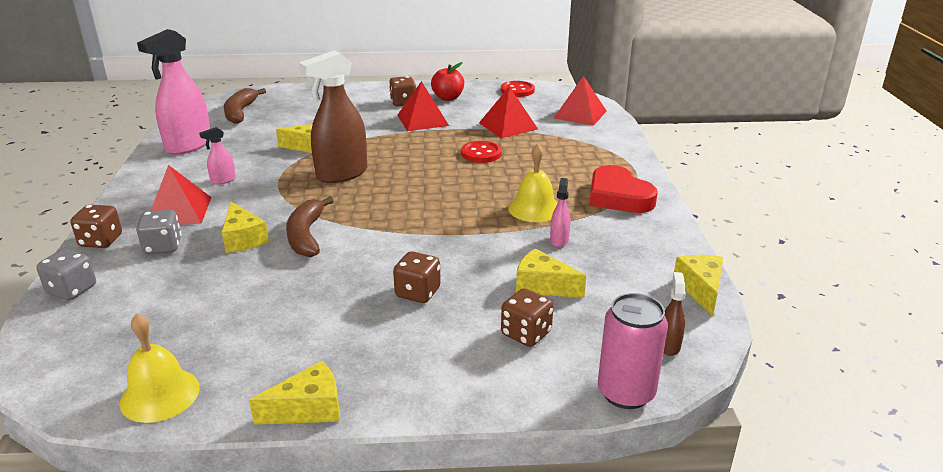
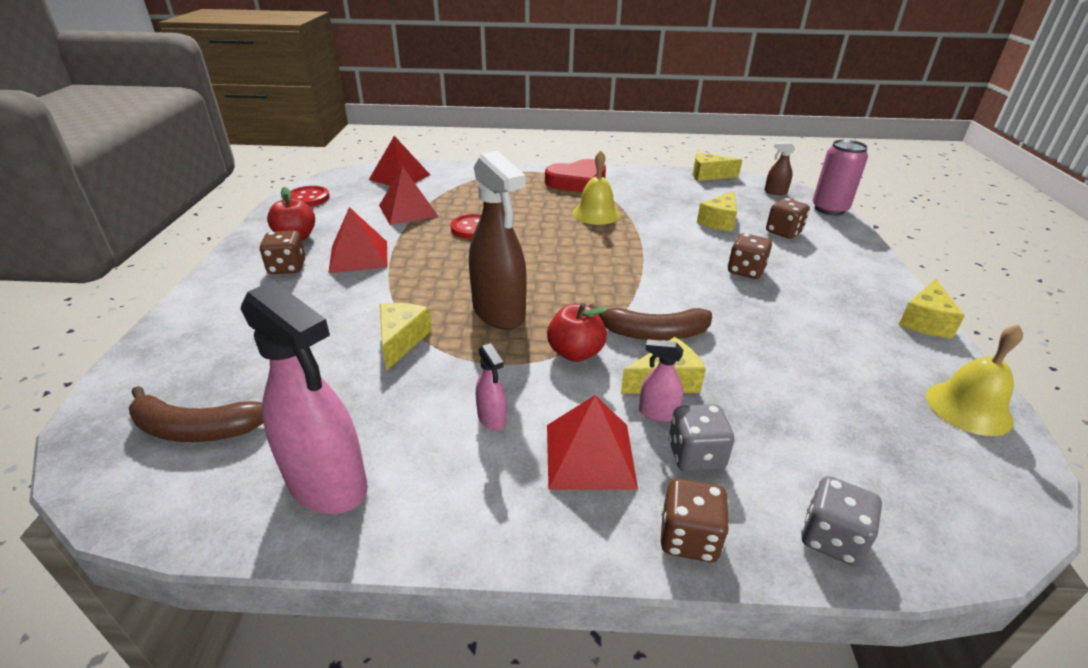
camera: 85 degrees left, 5 degrees up
yellow cheese [249,361,340,425] -> yellow cheese turned 135 degrees counterclockwise [899,279,965,339]
pink spray bottle [550,178,570,247] -> pink spray bottle moved to [639,340,683,422]
none -> red apple [547,303,607,362]

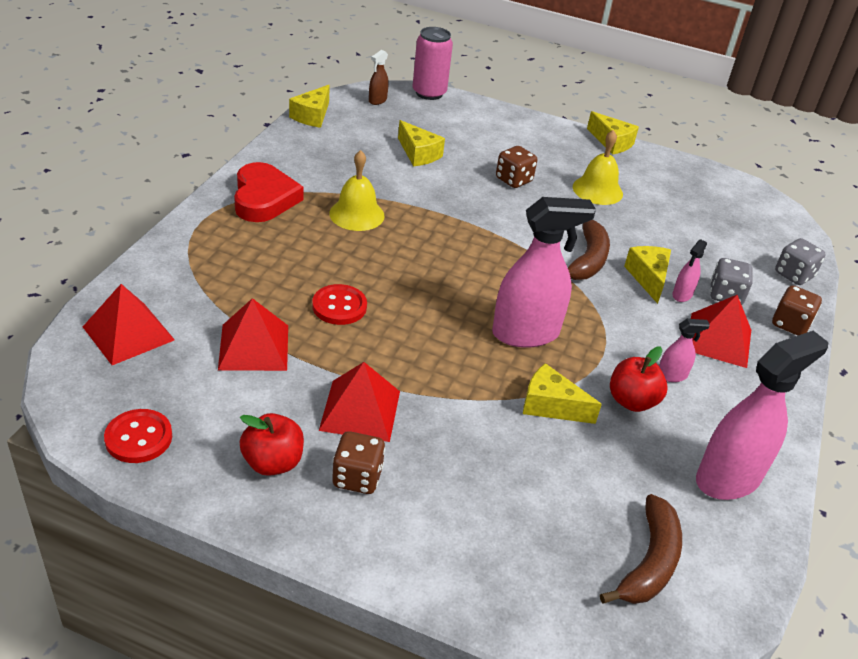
camera: 75 degrees left, 5 degrees up
brown spray bottle [469,151,527,330] -> pink spray bottle [492,197,596,348]
red apple [547,303,607,362] -> red apple moved to [610,346,667,412]
brown dice [766,198,810,239] -> none
yellow bell [926,324,1023,436] -> yellow bell moved to [573,130,623,205]

